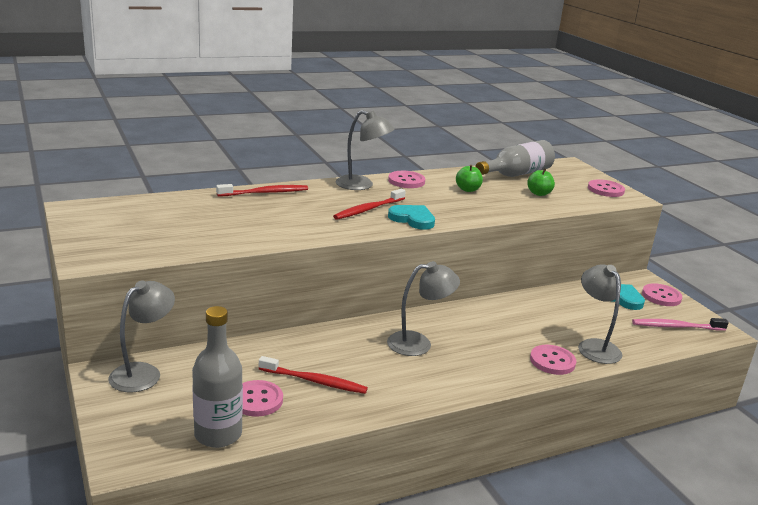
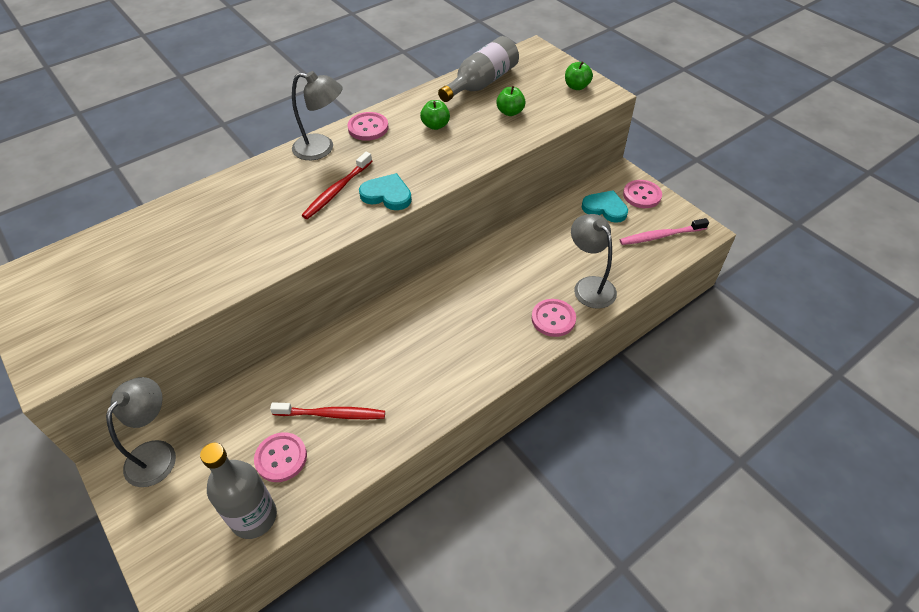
camera: 10 degrees left, 25 degrees up
red toothbrush [216,184,308,197] -> none
grey lamp [387,261,460,356] -> none
pink button [588,179,625,197] -> green apple [565,61,593,90]

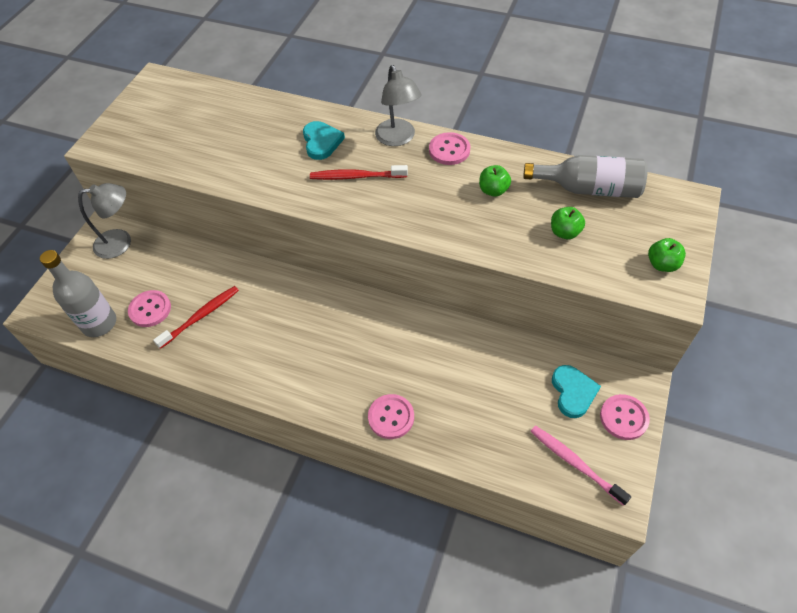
camera: 60 degrees right, 5 degrees up
red toothbrush [270,402,385,419] -> red toothbrush turned 105 degrees counterclockwise [153,286,239,349]
turquoise heart [359,173,412,210] -> turquoise heart moved to [303,121,345,160]
grey lamp [571,214,617,309] -> none

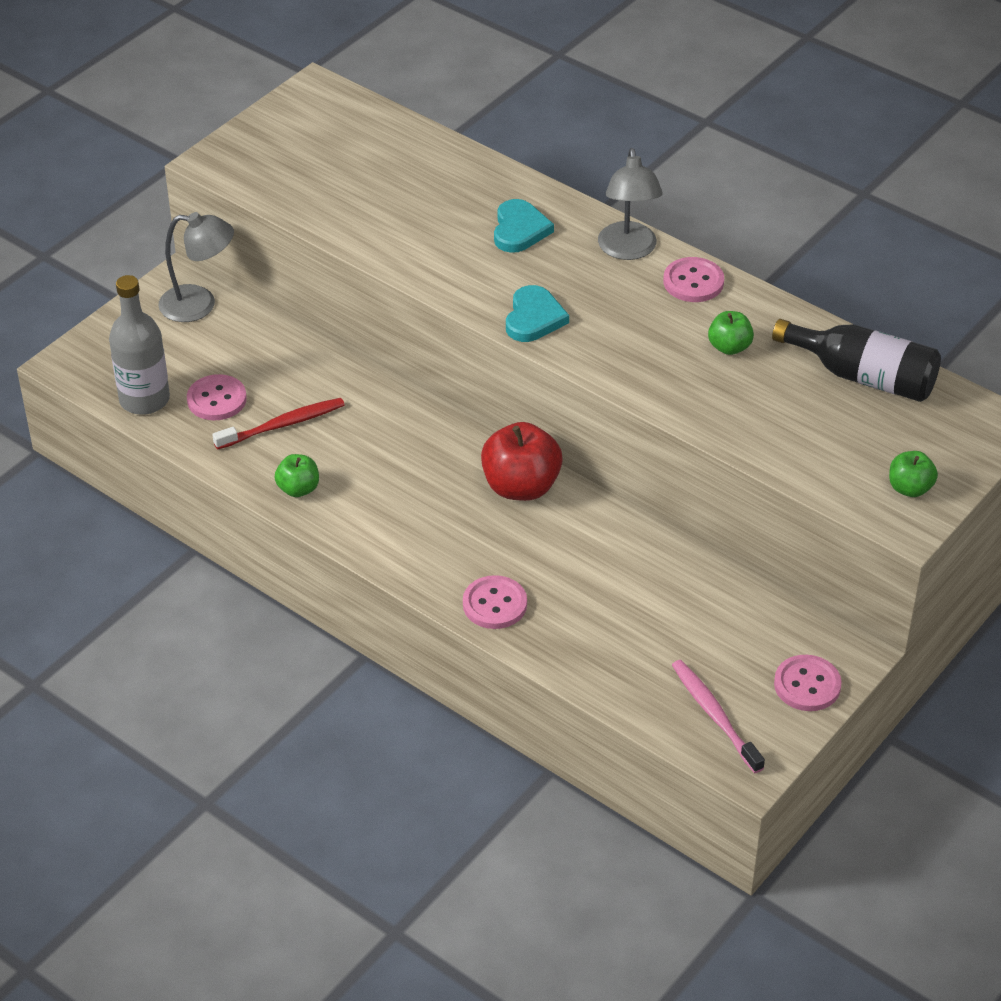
camera: 15 degrees right, 10 degrees down
red toothbrush [310,165,408,180] -> none
grey bottle [523,155,648,198] -> black bottle [772,319,941,402]
green apple [551,207,585,239] -> green apple moved to [275,454,319,497]
turquoise heart [552,365,601,418] -> turquoise heart moved to [506,285,569,342]
none -> red apple [481,422,563,501]

